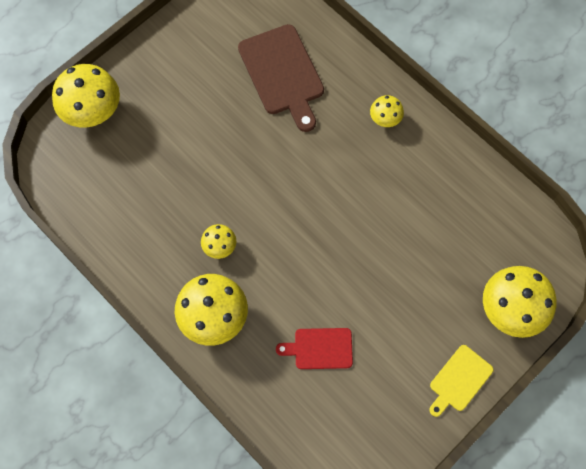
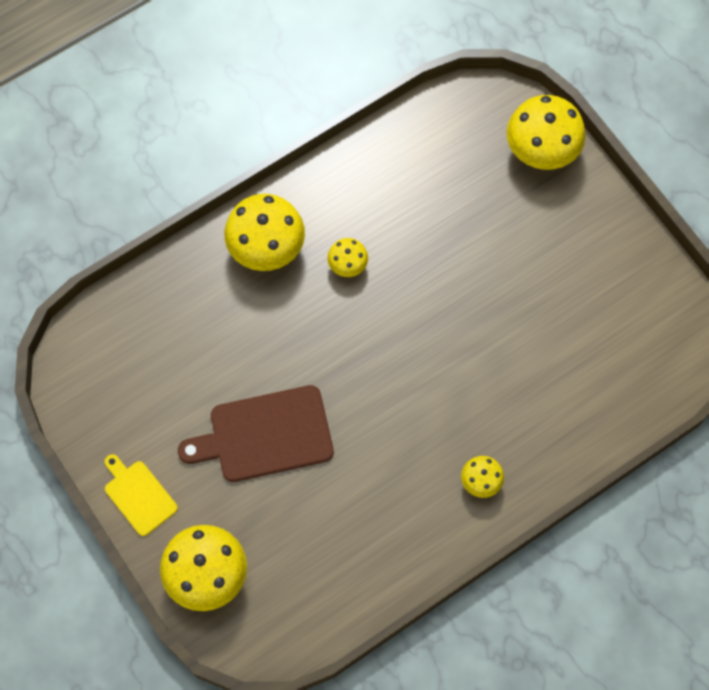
camera: 100 degrees right, 0 degrees up
brown cutting board [238,24,324,132] -> brown cutting board moved to [178,385,334,482]
red cutting board [276,328,353,369] -> none

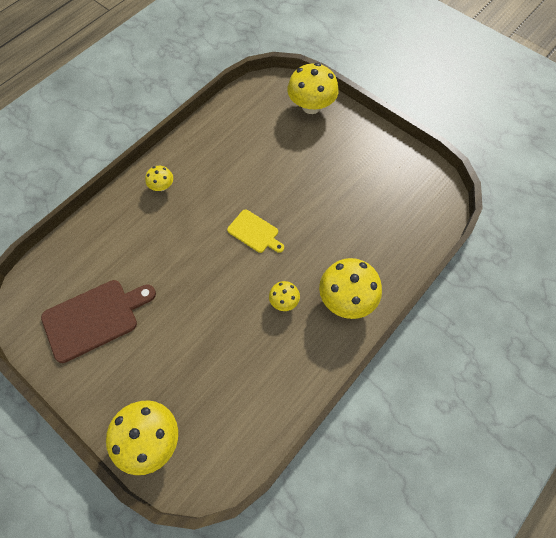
camera: 165 degrees right, 5 degrees down
yellow cutting board [105,454,178,536] -> yellow cutting board moved to [227,209,284,253]
brown cutting board [178,385,334,482] -> brown cutting board moved to [41,280,156,363]

